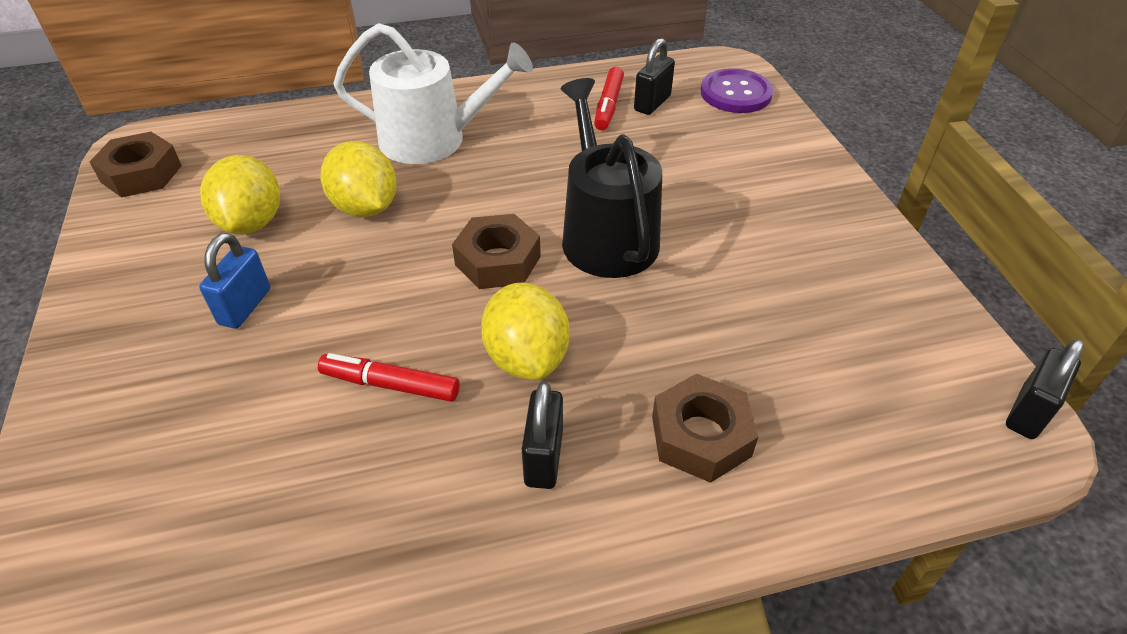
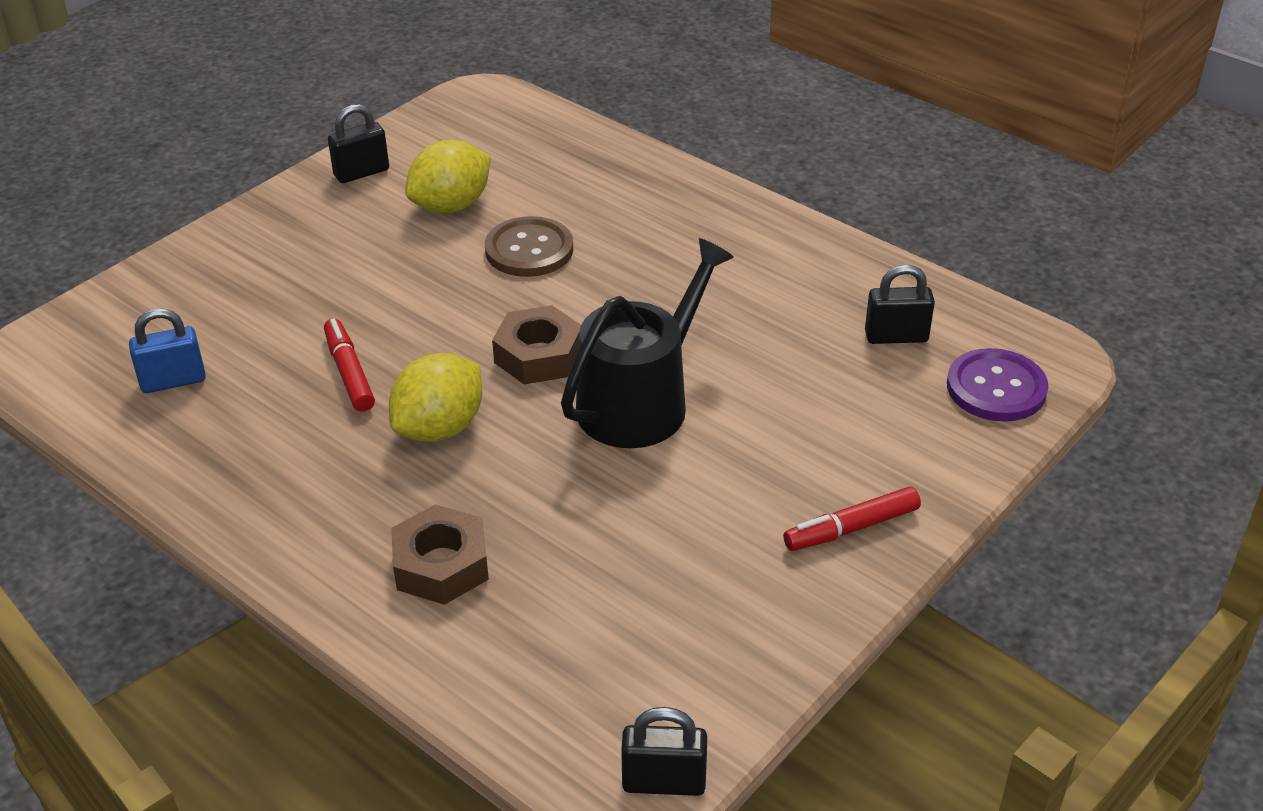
camera: 55 degrees right, 5 degrees down
brown nut [89,132,182,198] -> none
blue padlock [199,233,270,329] -> blue padlock moved to [129,308,206,393]
yellow lemon [321,141,397,217] -> brown button [485,216,573,277]
white watering can [333,23,533,164] -> none
black padlock [522,381,563,489] -> black padlock moved to [328,104,389,183]
red marker [594,67,624,130] -> red marker moved to [783,486,921,551]

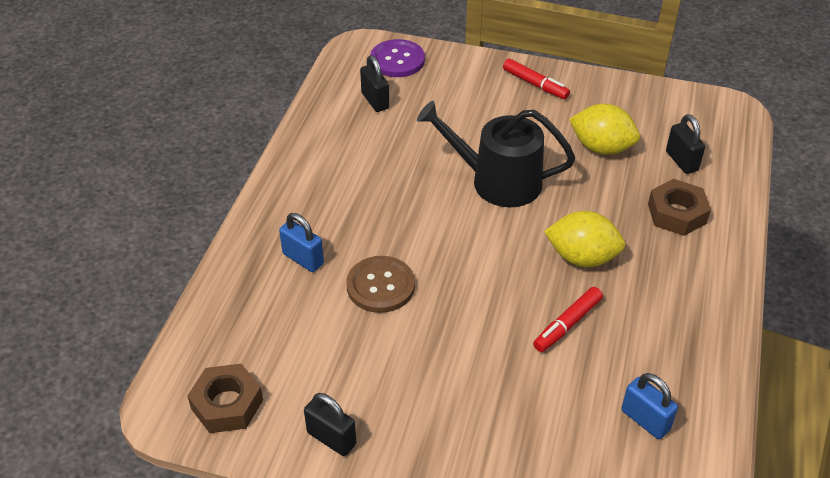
camera: 115 degrees left, 5 degrees up
yellow lemon [405,140,491,213] -> yellow lemon moved to [569,104,640,155]
brown nut [492,305,581,384] -> brown nut moved to [187,364,263,433]
black padlock [621,707,707,796] -> black padlock moved to [666,114,705,174]
none -> blue padlock [279,213,324,272]

